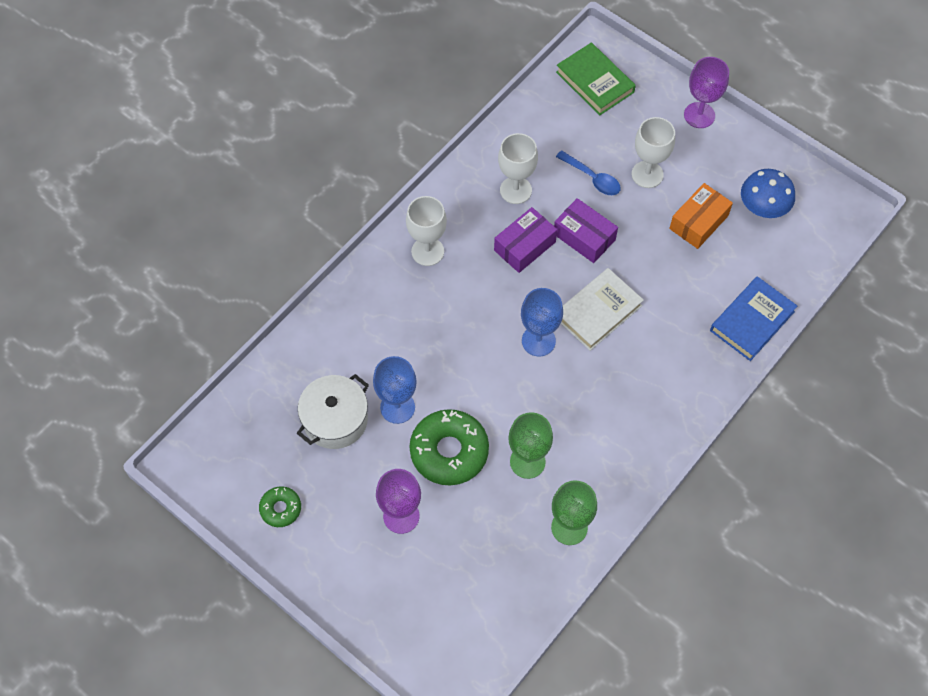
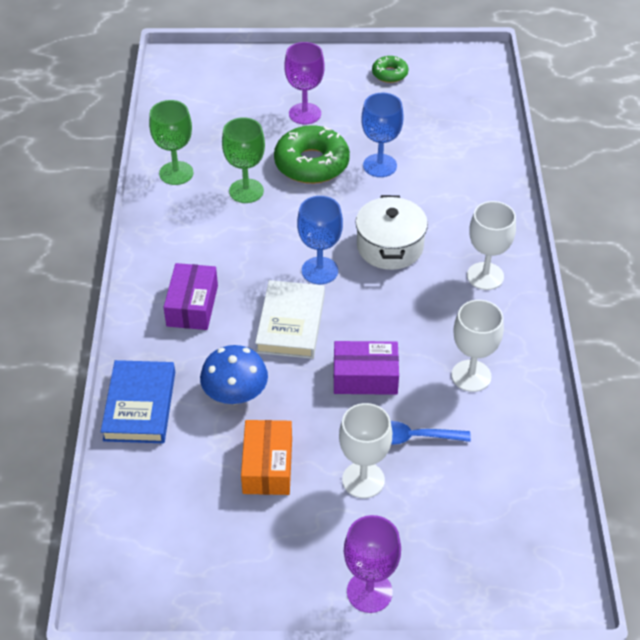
camera: 140 degrees right, 15 degrees down
white pot [297,374,369,449] -> white pot moved to [355,195,428,270]
purple box [494,207,557,273] -> purple box moved to [164,263,218,330]
green book [556,43,636,115] -> none
blue mushroom [741,169,795,218] -> blue mushroom moved to [200,345,268,404]

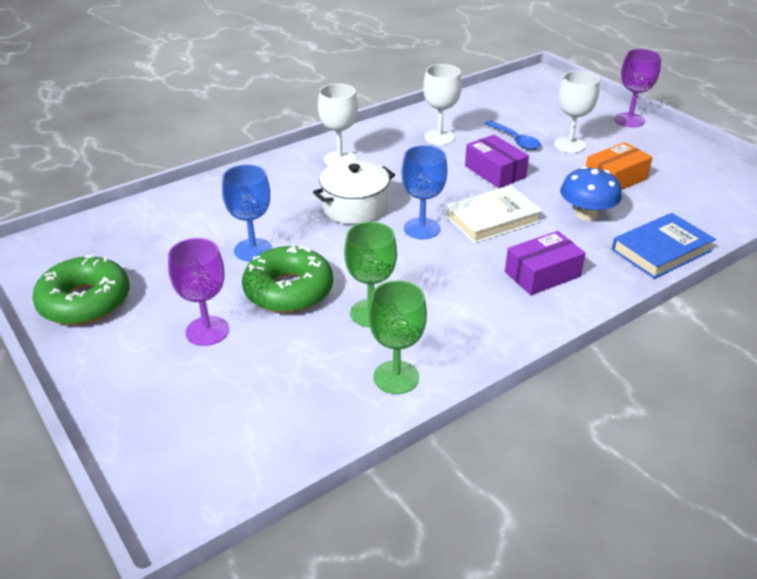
camera: 125 degrees left, 10 degrees down
green donut [372,56,408,83] -> green donut [32,254,130,325], size x1.92

